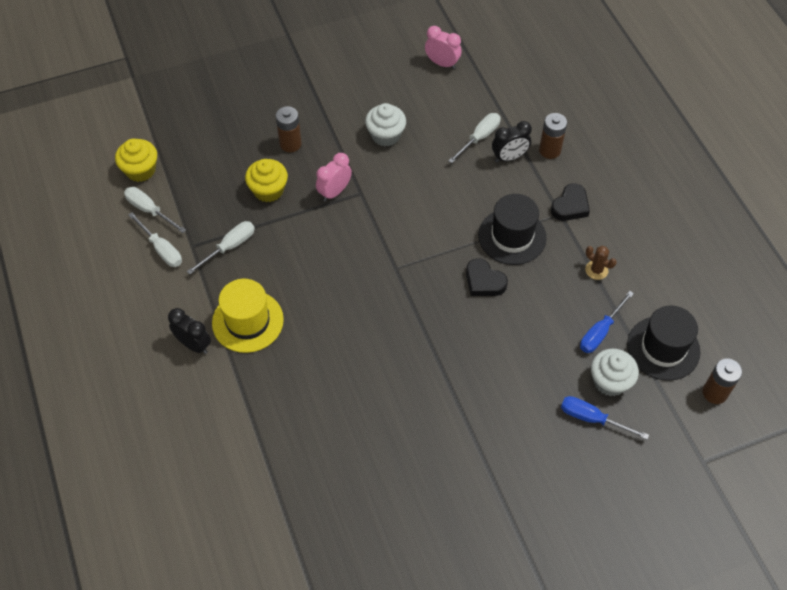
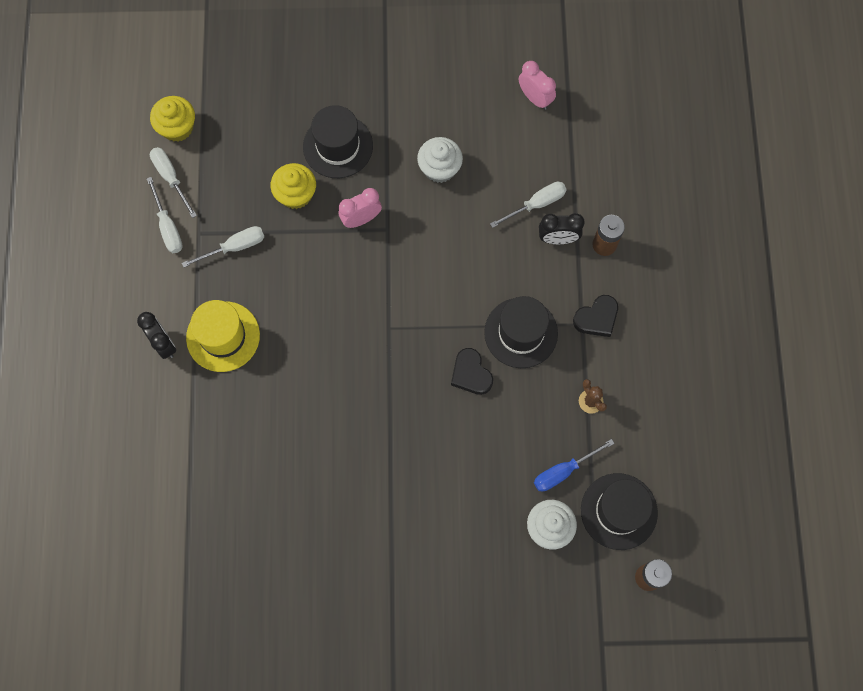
camera: 20 degrees right, 15 degrees up
brown battery [276,106,302,152] -> black hat [303,105,373,178]
blue screwdriver [561,396,649,440] -> none

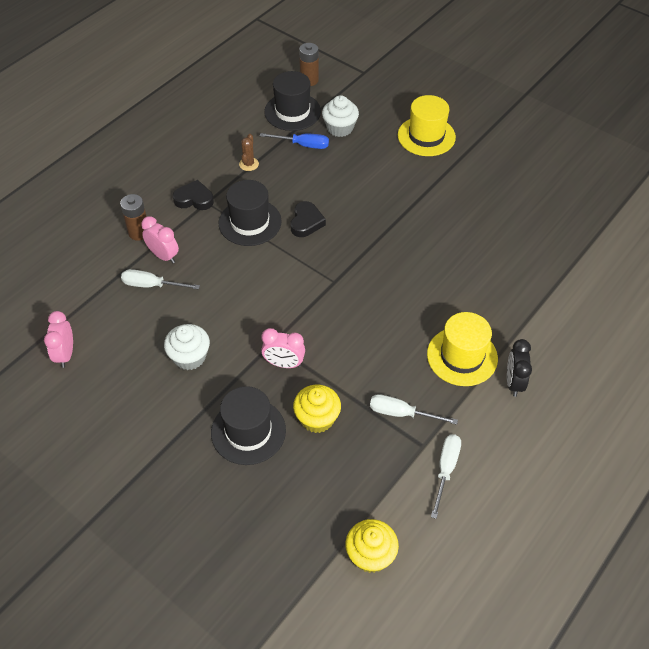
camera: 140 degrees left, 20 degrees down
white screwdriver [150,147,197,218] -> none
black clock [539,213,585,244] -> pink clock [141,216,179,263]
none -> yellow hat [398,95,456,156]

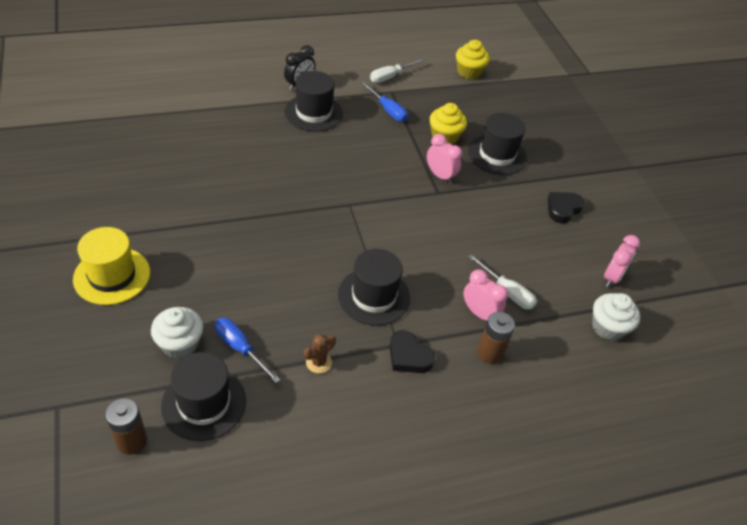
camera: 150 degrees left, 5 degrees down
pink clock [141,216,179,263] -> pink clock turned 150 degrees clockwise [463,270,508,321]
white cupcake [164,324,210,370] -> white cupcake moved to [592,293,640,341]
black heart [291,201,326,237] -> black heart moved to [548,192,585,223]
white screwdriver [370,394,458,425] -> blue screwdriver [361,82,408,122]
yellow hat [427,312,498,386] -> black hat [285,71,343,132]

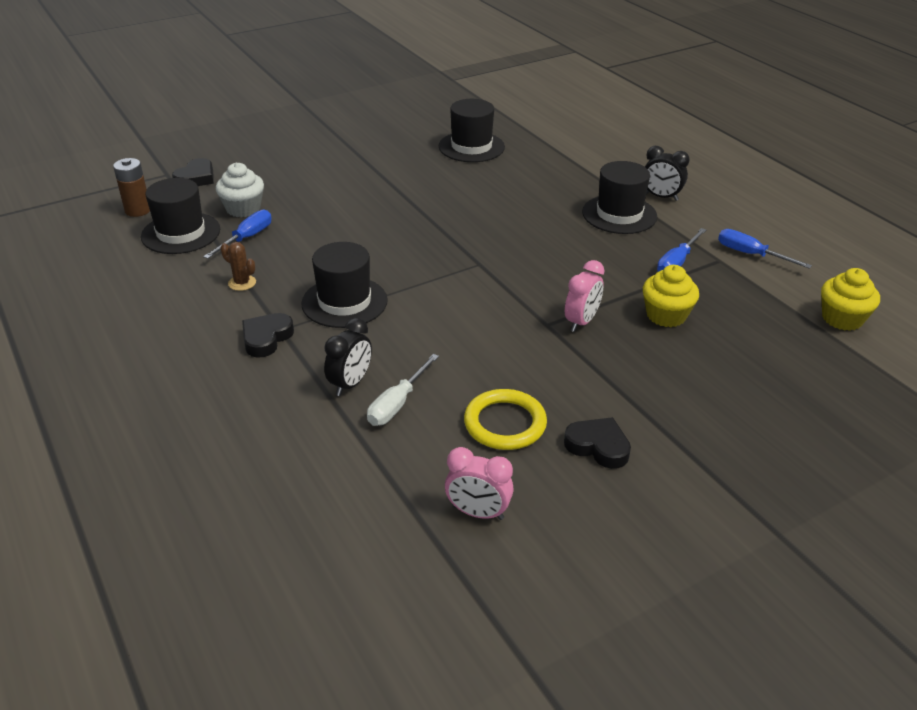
camera: 80 degrees right, 10 degrees down
yellow hat [73,227,150,305] -> none
white screwdriver [370,58,424,83] -> blue screwdriver [718,229,812,269]
pink clock [463,270,508,321] -> black clock [324,318,372,396]
black hat [468,113,527,175] -> black hat moved to [439,99,505,162]
brown battery [477,312,515,364] -> none
white cupcake [592,293,640,341] -> none
none -> black heart [172,158,214,186]
none -> yellow ring [464,389,547,450]

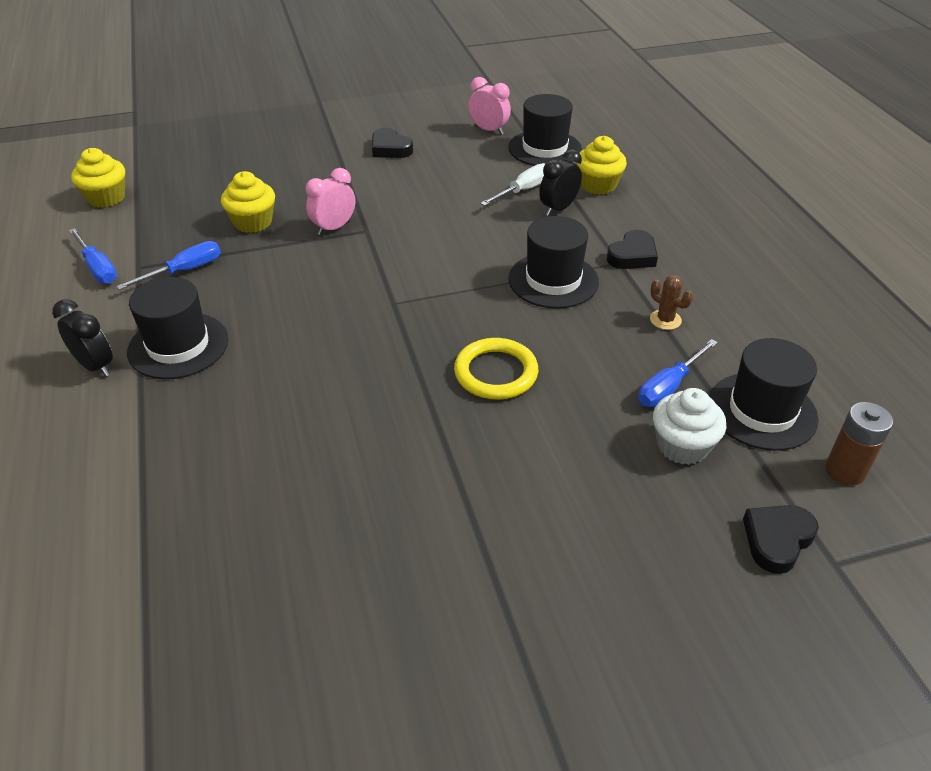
camera: 165 degrees left, 5 degrees up
black hat [439,99,505,162] -> black hat moved to [508,94,582,166]
yellow ring [464,389,547,450] -> yellow ring moved to [454,338,538,399]
none -> yellow cupcake [576,136,627,195]

